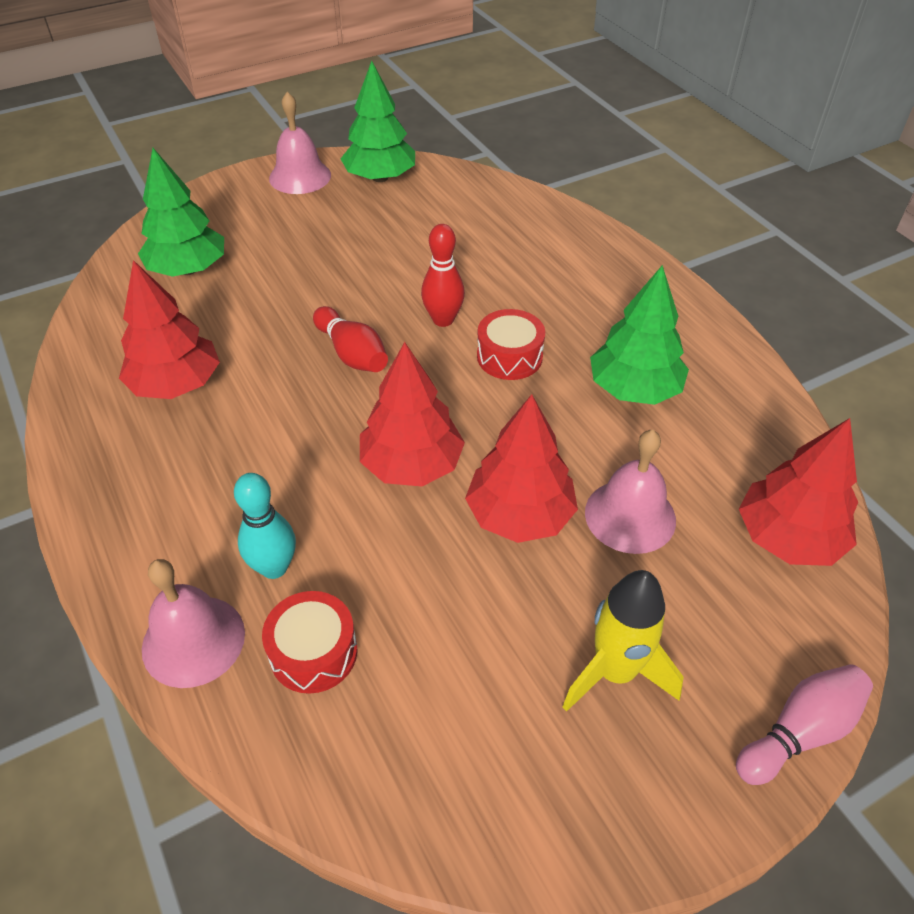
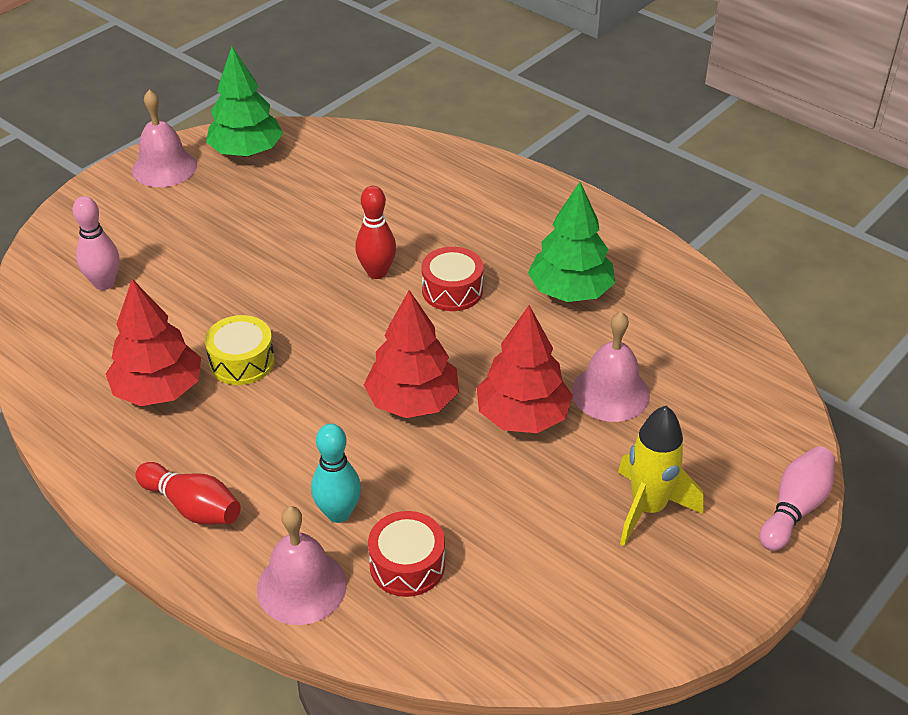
camera: 20 degrees left, 5 degrees down
green tree [138,148,224,277] -> pink bowling pin [72,196,119,290]
red bowling pin [313,306,388,372] -> red bowling pin moved to [136,462,241,525]
red tree [739,418,858,566] -> none
none -> yellow drum [205,315,275,385]

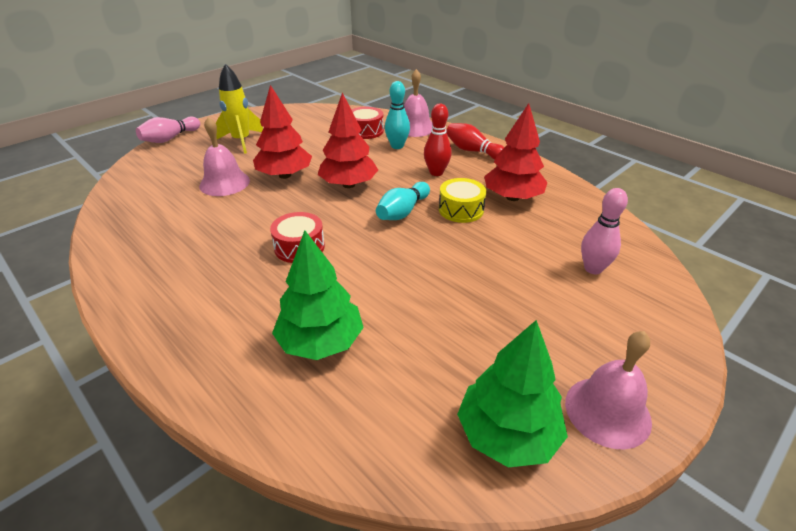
camera: 175 degrees left, 5 degrees down
red bowling pin [355,186,396,279] -> red bowling pin moved to [424,104,452,176]
green tree [528,182,615,302] -> green tree moved to [272,230,364,360]
none -> turquoise bowling pin [376,182,430,220]

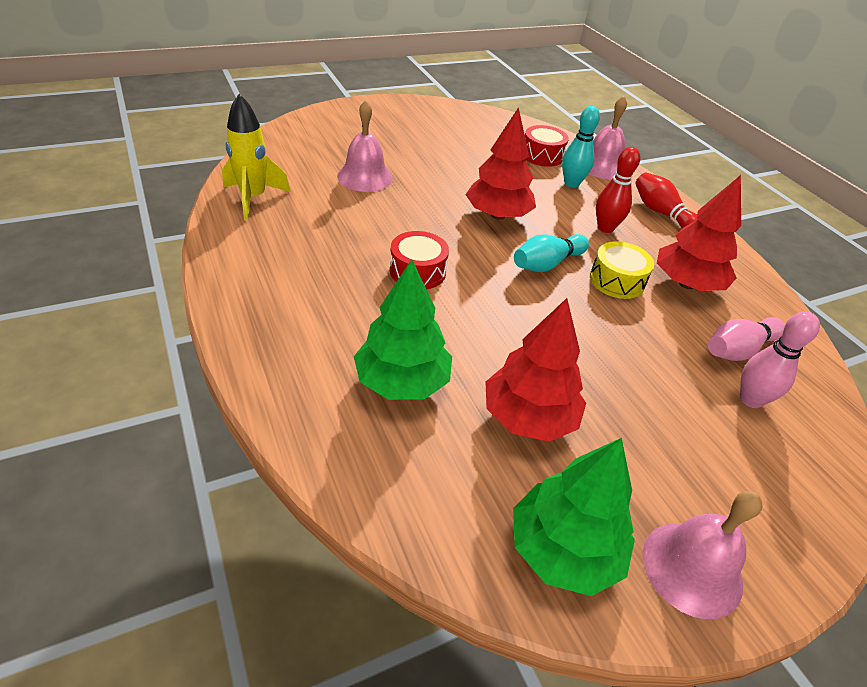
camera: 15 degrees right, 5 degrees up
pink bowling pin [136,116,200,143] -> pink bowling pin moved to [708,317,785,361]
yellow rocket [216,64,263,154] -> yellow rocket moved to [222,94,291,220]
red tree [253,85,312,179] -> red tree moved to [485,298,586,442]

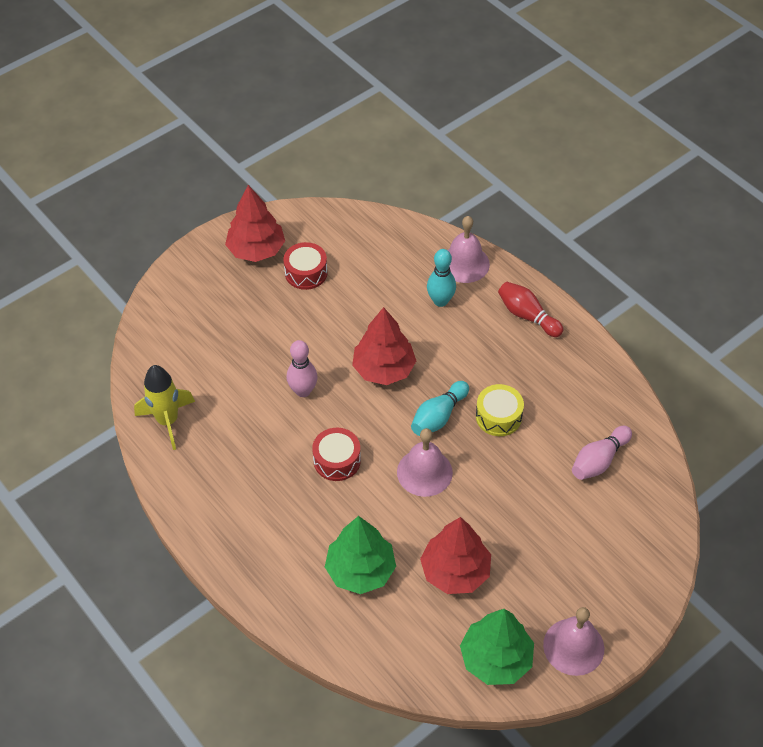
camera: 10 degrees left, 10 degrees up
pink bell [337,100,393,192] -> pink bell moved to [397,428,453,497]
red drum [525,125,569,167] -> red drum moved to [283,242,328,290]
red bowling pin [596,147,640,233] -> none
red tree [657,175,741,291] -> red tree moved to [225,185,285,262]
pink bowling pin [740,312,820,408] -> pink bowling pin moved to [287,340,318,397]

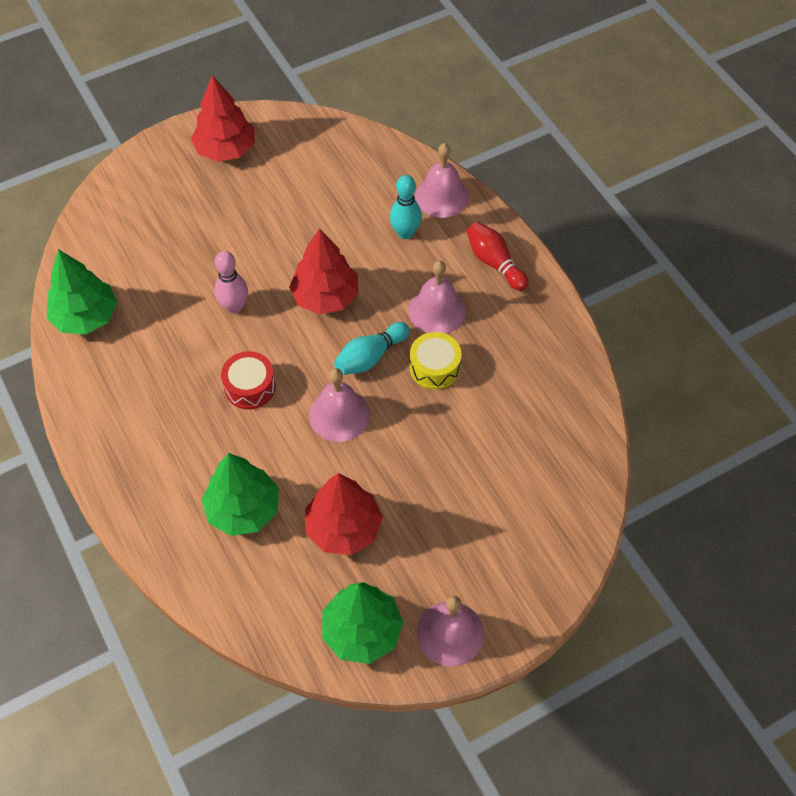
camera: 10 degrees right, 5 degrees up
yellow rocket [134,365,195,450] -> green tree [47,249,117,334]
red drum [283,242,328,290] -> none
pink bowling pin [572,426,632,480] -> none
none -> pink bell [408,261,466,334]

